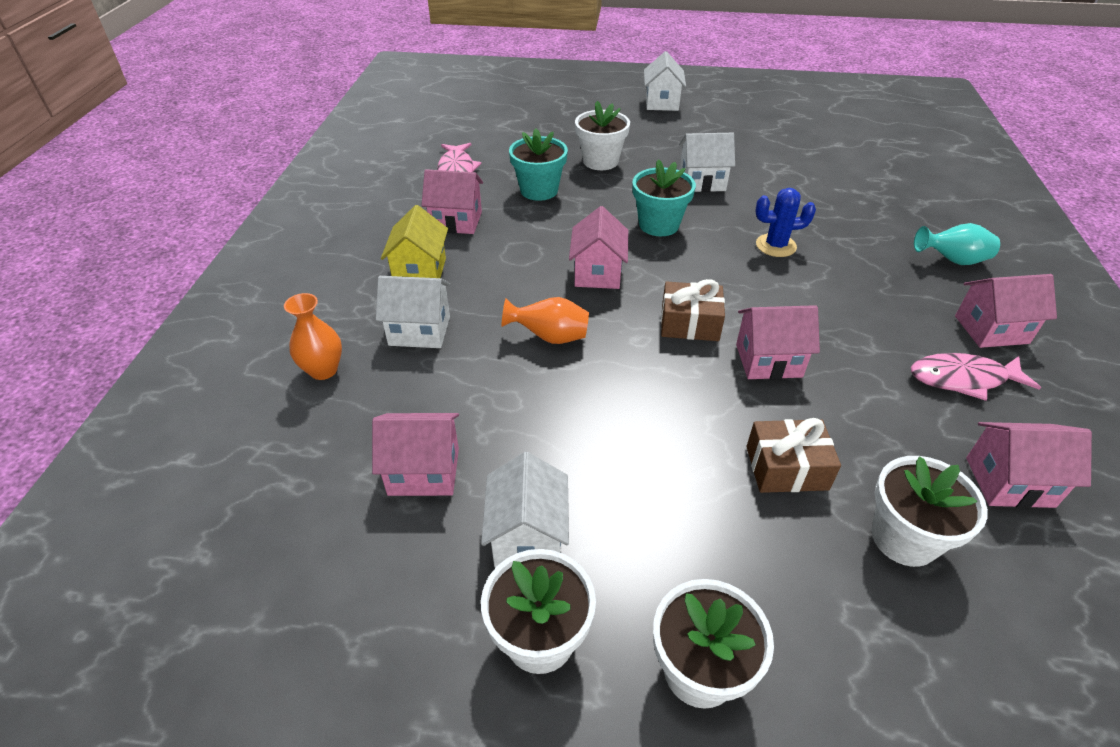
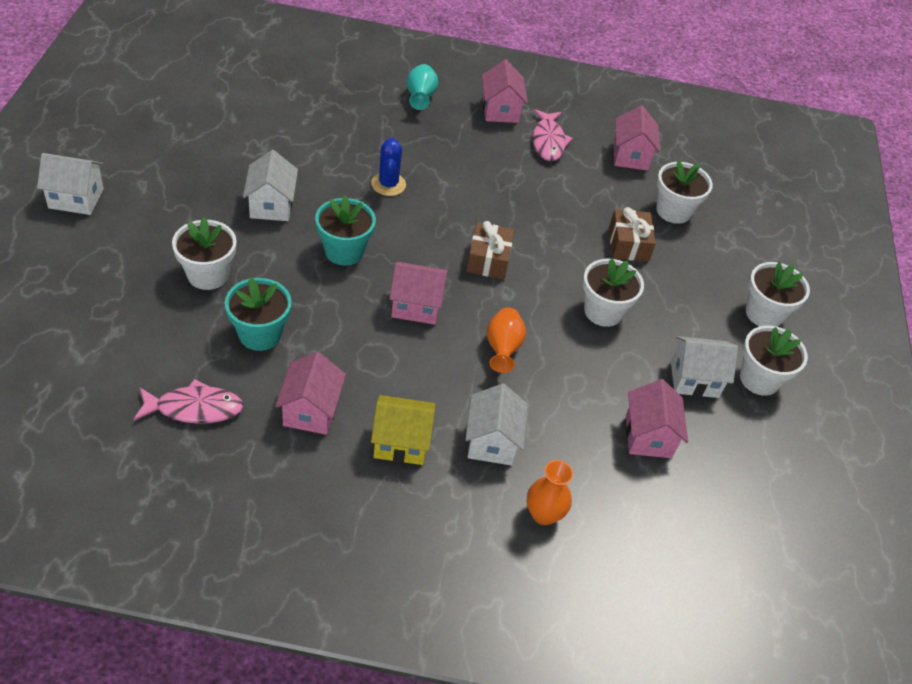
camera: 95 degrees left, 5 degrees up
pink house [736,305,820,380] -> none
none -> white flower pot [583,258,644,327]

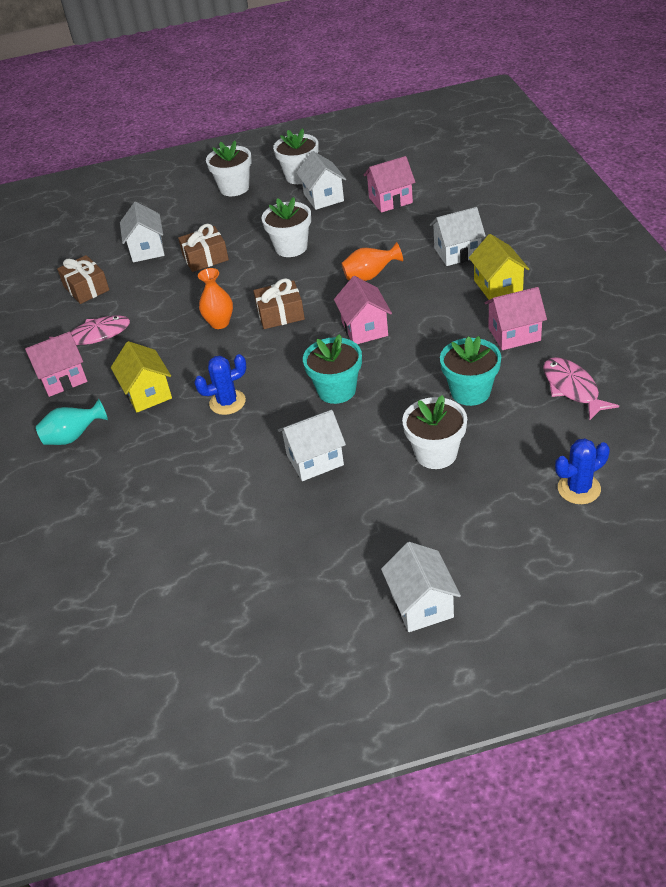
camera: 100 degrees left, 5 degrees down
orange vase [527,460,573,525] -> orange vase moved to [198,268,233,329]
pink house [614,105,660,171] -> brown gift [57,255,109,304]
white flower pot [656,160,713,224] -> white house [120,202,165,262]
none -> yellow house [111,341,172,413]
none -> blue cactus [555,438,610,504]

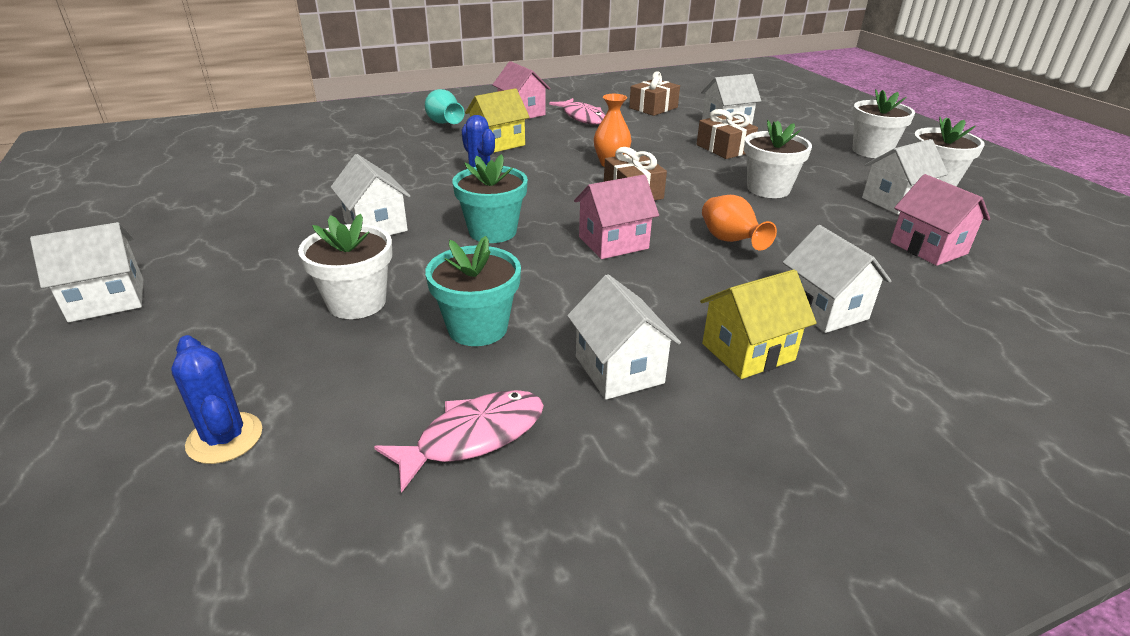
camera: 75 degrees right, 10 degrees down
pink house [485,287,547,350] -> white house [567,274,681,400]

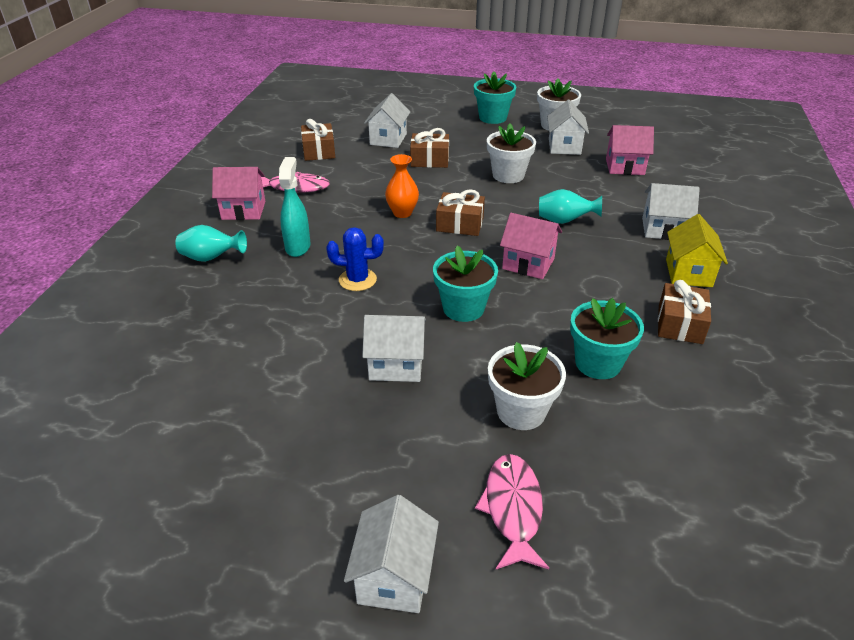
camera: 55 degrees left, 5 degrees up
blue cactus [171,335,262,464] -> none
pink fish [374,390,544,493] -> pink fish moved to [475,454,549,569]
yellow house [465,88,530,153] -> turquoise spray bottle [279,157,310,257]
white house [567,274,681,400] -> brown gift [658,280,711,344]
pink house [574,175,659,259] -> pink house turned 75 degrees counterclockwise [500,213,562,279]
orange vase [702,195,777,251] -> turquoise vase [539,189,602,224]
white flower pot [852,89,915,158] -> turquoise flower pot [474,71,516,124]

